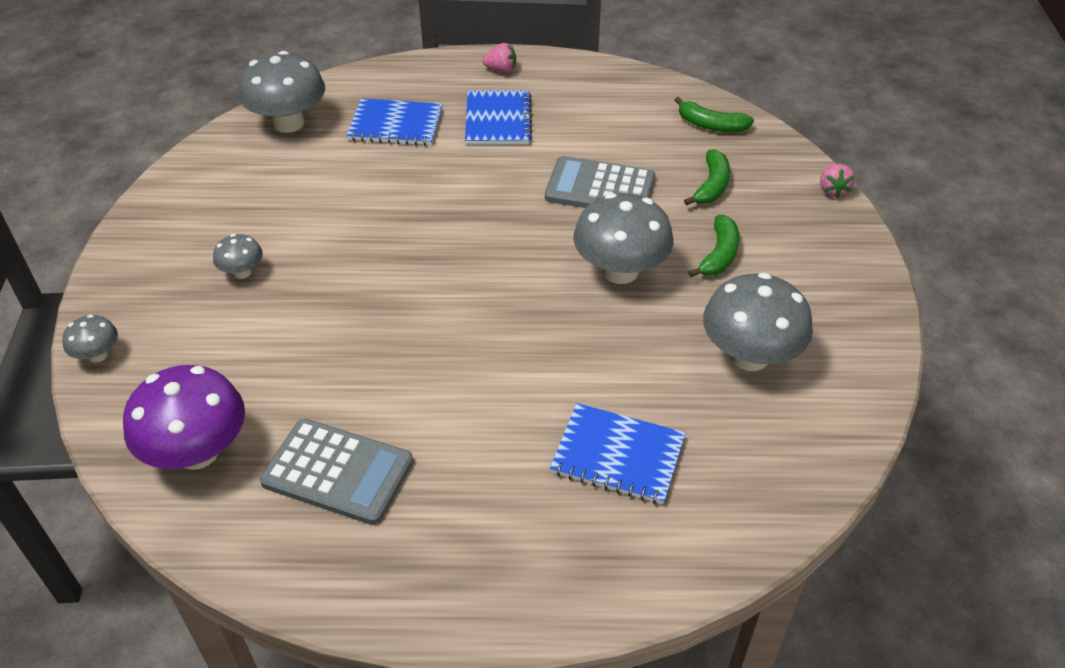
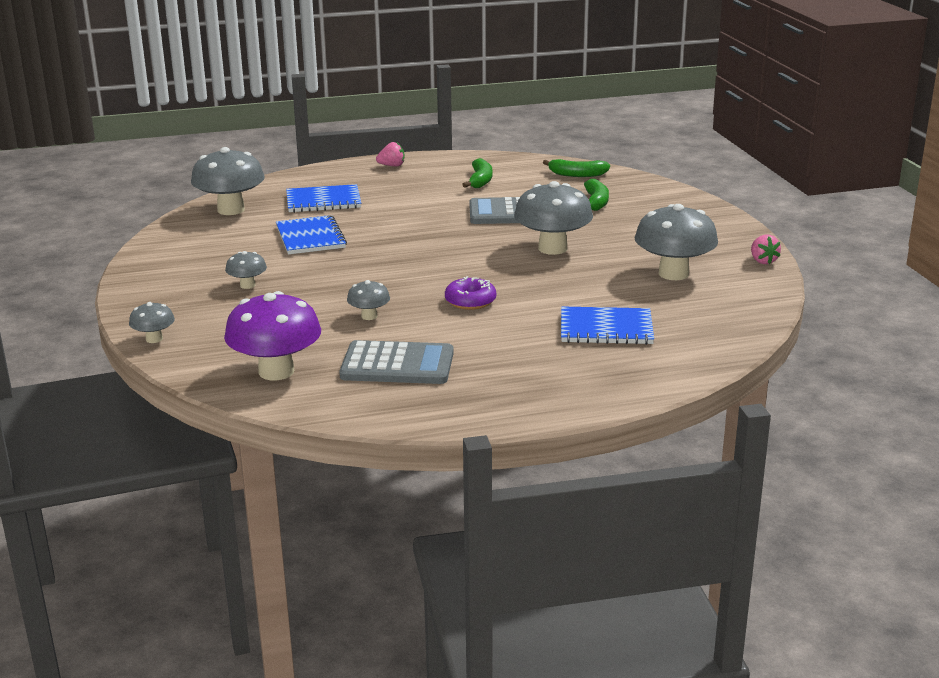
camera: 15 degrees left, 20 degrees down
blue notebook [465,90,532,145] -> blue notebook moved to [276,215,347,255]
green banana [688,215,739,277] -> green banana moved to [462,158,492,188]
pink strawberry [820,164,855,198] -> pink strawberry moved to [751,234,781,264]
none -> grey mushroom [347,280,390,320]
none -> purple donut [445,276,496,310]

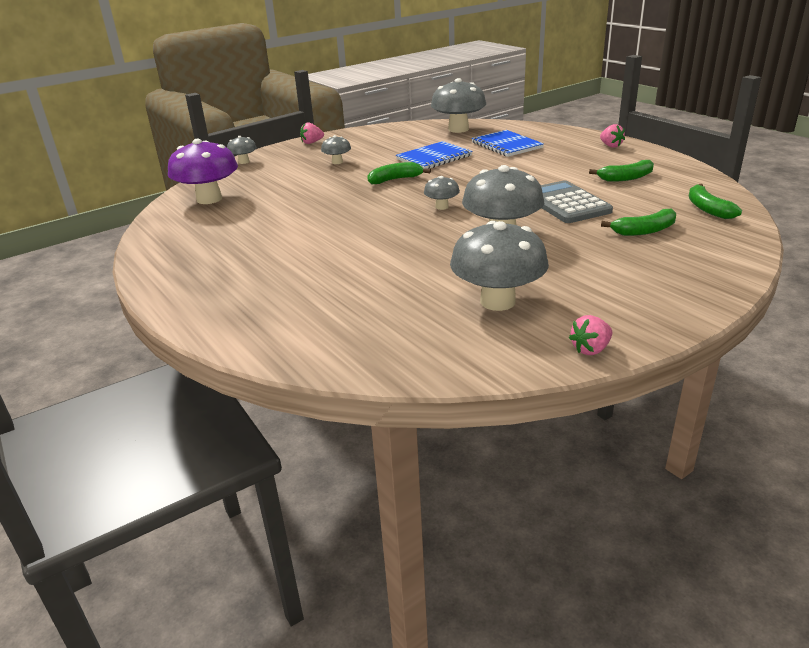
camera: 70 degrees right, 5 degrees up
grey calculator [339,340,454,384] -> none
grey mushroom [347,280,390,320] -> grey mushroom moved to [424,176,460,210]
purple donut [445,276,496,310] -> none
blue notebook [561,306,654,345] -> none
none -> pink strawberry [300,122,324,144]
none -> green banana [367,162,431,185]

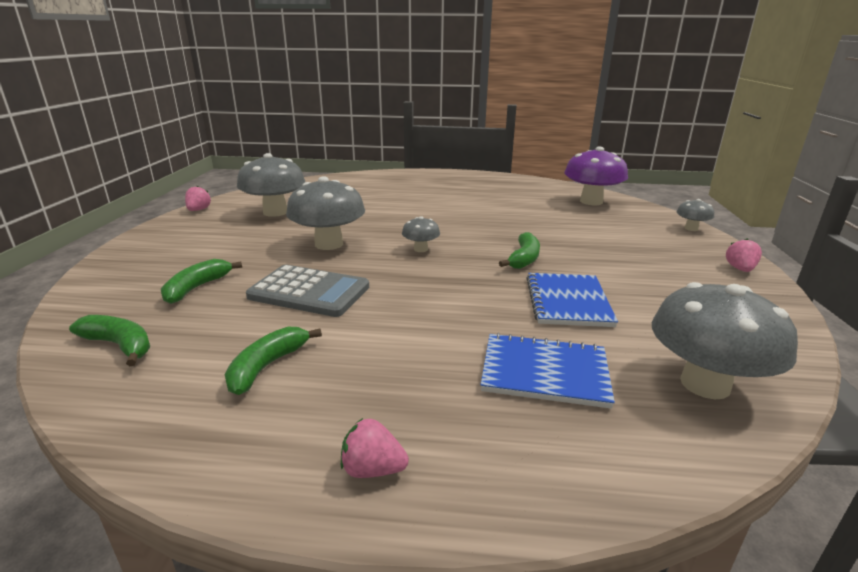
camera: 130 degrees right, 5 degrees down
grey mushroom [321,135,351,164] -> none

